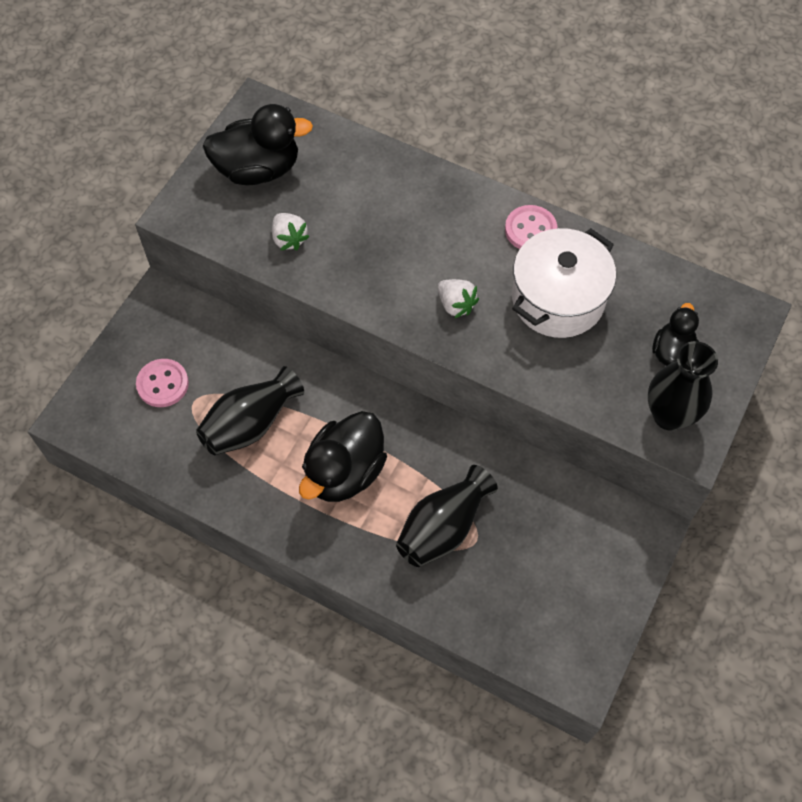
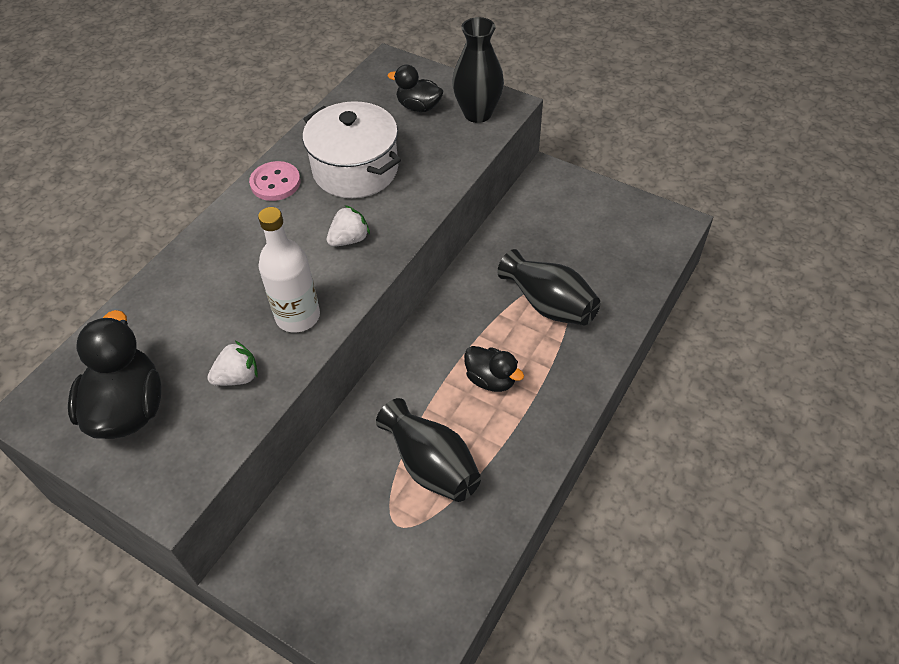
camera: 85 degrees left, 10 degrees down
pink button [136,359,189,407] -> none
black duck [299,411,387,502] -> black duck [464,346,524,392], size x0.59
none -> white bottle [258,207,320,332]

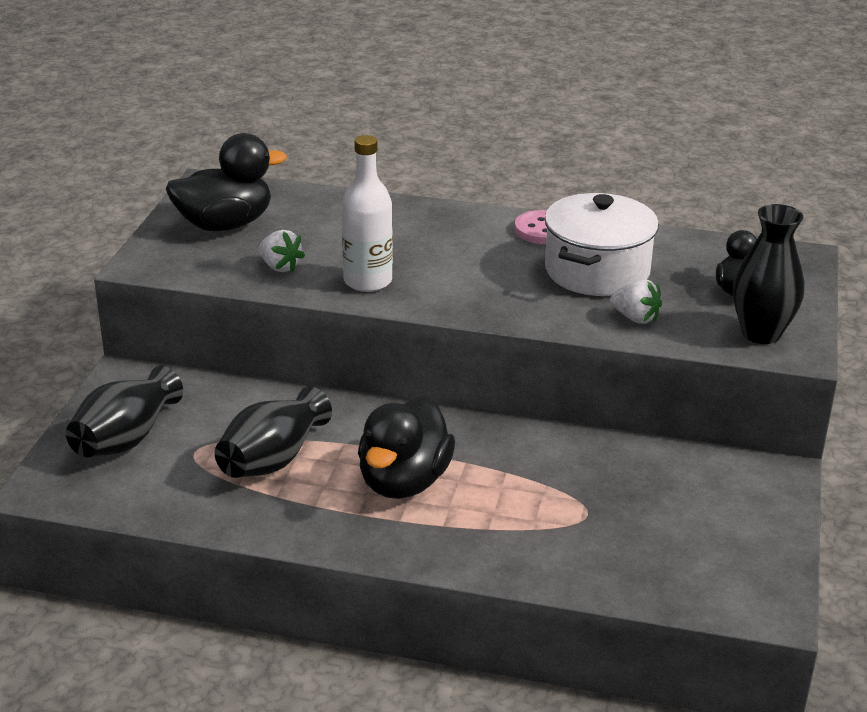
camera: 70 degrees right, 20 degrees down
white strawberry [327,205,370,247] -> white strawberry moved to [610,279,662,324]
black duck [464,346,524,392] -> black duck [358,396,455,499], size x1.70
black vase [497,249,601,325] -> black vase moved to [66,366,183,457]

